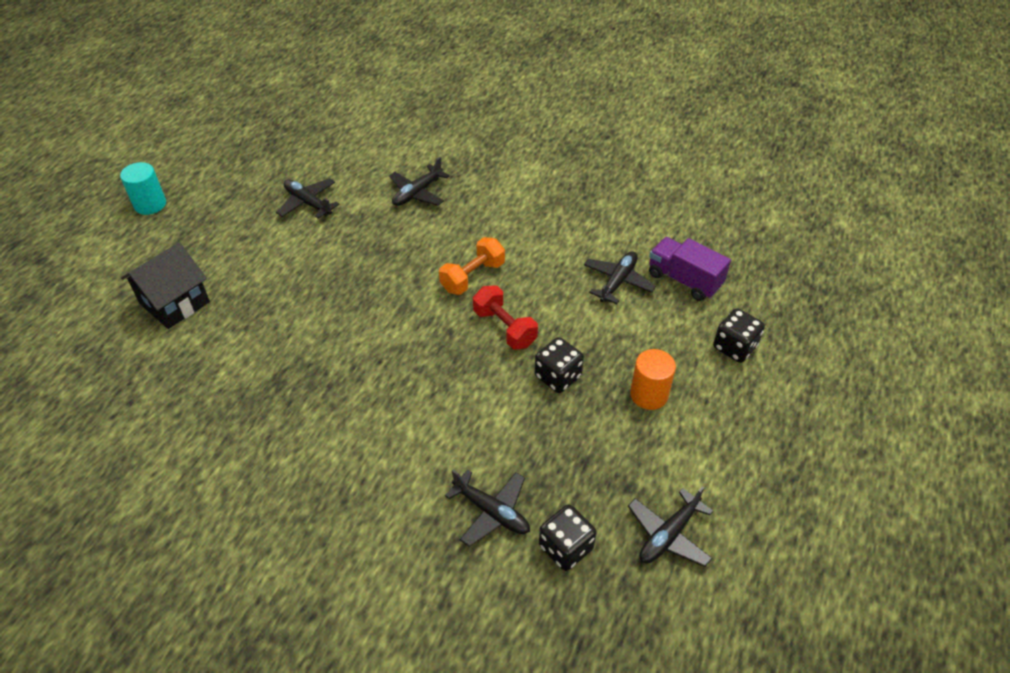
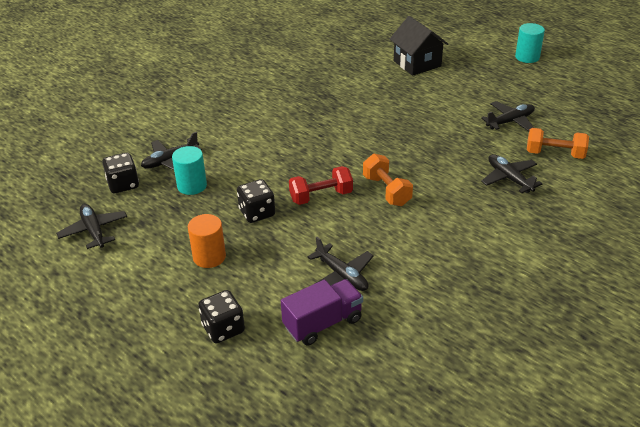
camera: 110 degrees right, 10 degrees down
none -> turquoise cylinder [172,146,207,195]
none -> orange dumbbell [527,128,589,159]

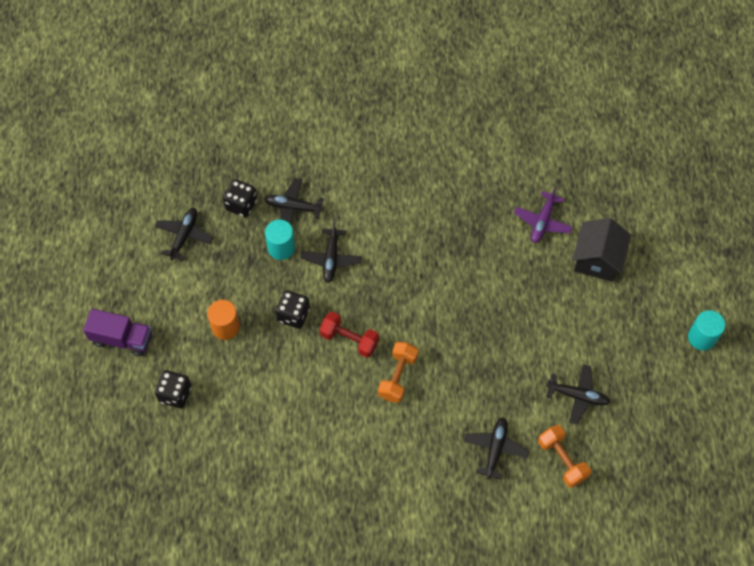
camera: 45 degrees right, 25 degrees up
purple truck [281,279,363,346] -> purple truck moved to [83,309,152,356]
black plane [307,237,374,291] -> black plane moved to [300,221,362,283]
none -> purple plane [514,187,573,243]

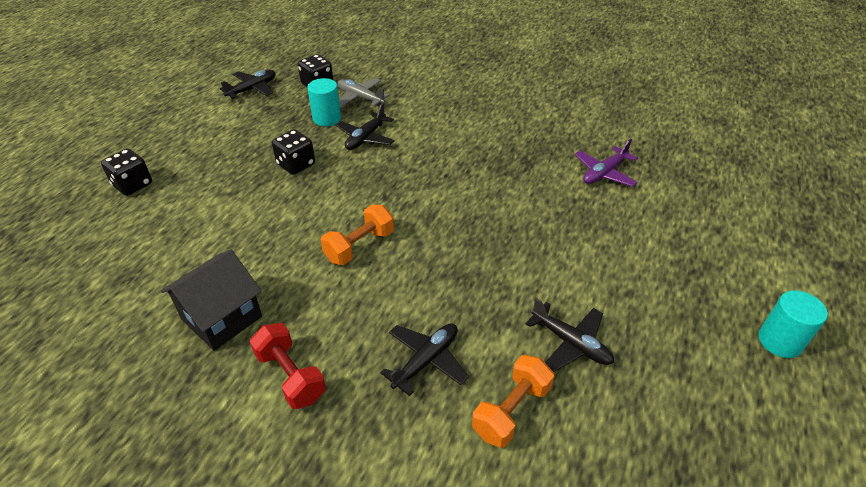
camera: 25 degrees right, 20 degrees down
purple truck [83,309,152,356] -> none
orange cylinder [207,300,240,340] -> none
black plane [265,178,324,225] -> grey plane [338,78,390,107]
red dumbbell [320,312,379,358] -> red dumbbell moved to [250,323,326,409]
orange dumbbell [538,425,591,488] -> orange dumbbell turned 45 degrees clockwise [472,355,554,448]
black house [573,218,631,282] -> black house moved to [161,249,262,351]

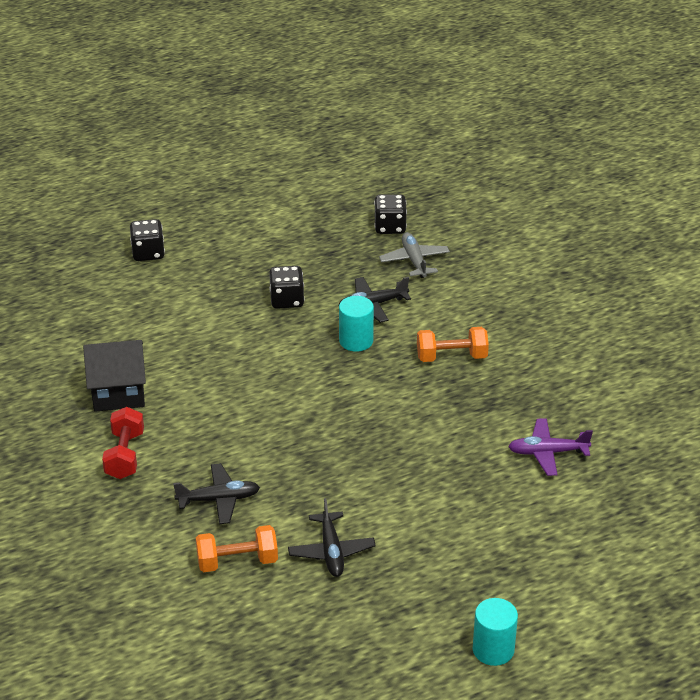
camera: 40 degrees right, 5 degrees down
black plane [220,70,276,99] -> none
turquoise cylinder [307,78,341,126] -> turquoise cylinder moved to [339,296,374,352]
orange dumbbell [321,205,394,265] -> orange dumbbell moved to [417,327,489,362]

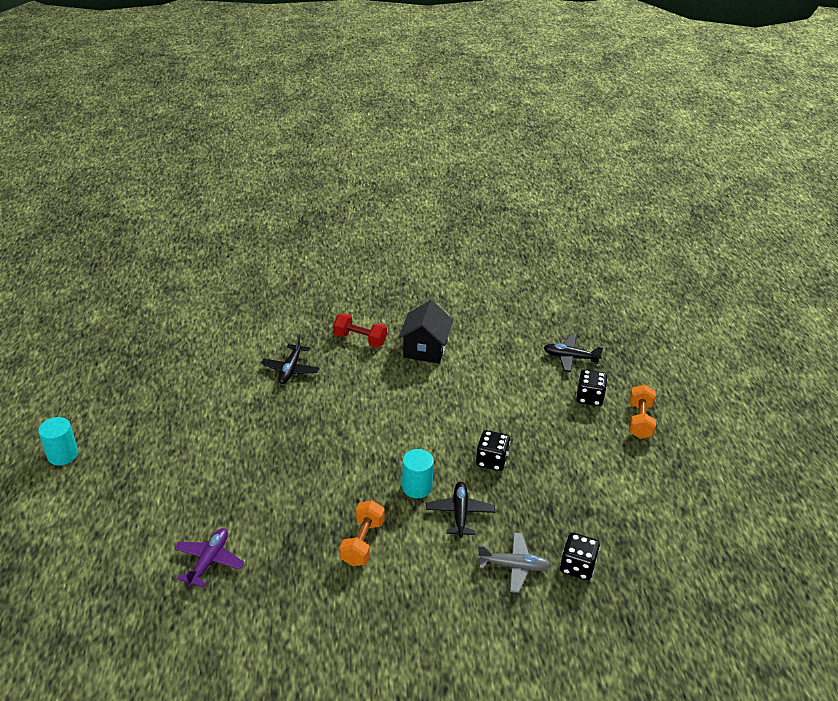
camera: 110 degrees right, 0 degrees up
orange dumbbell [196,525,278,572] -> orange dumbbell moved to [629,385,656,439]
black plane [288,498,376,577] -> black plane moved to [544,335,604,372]

